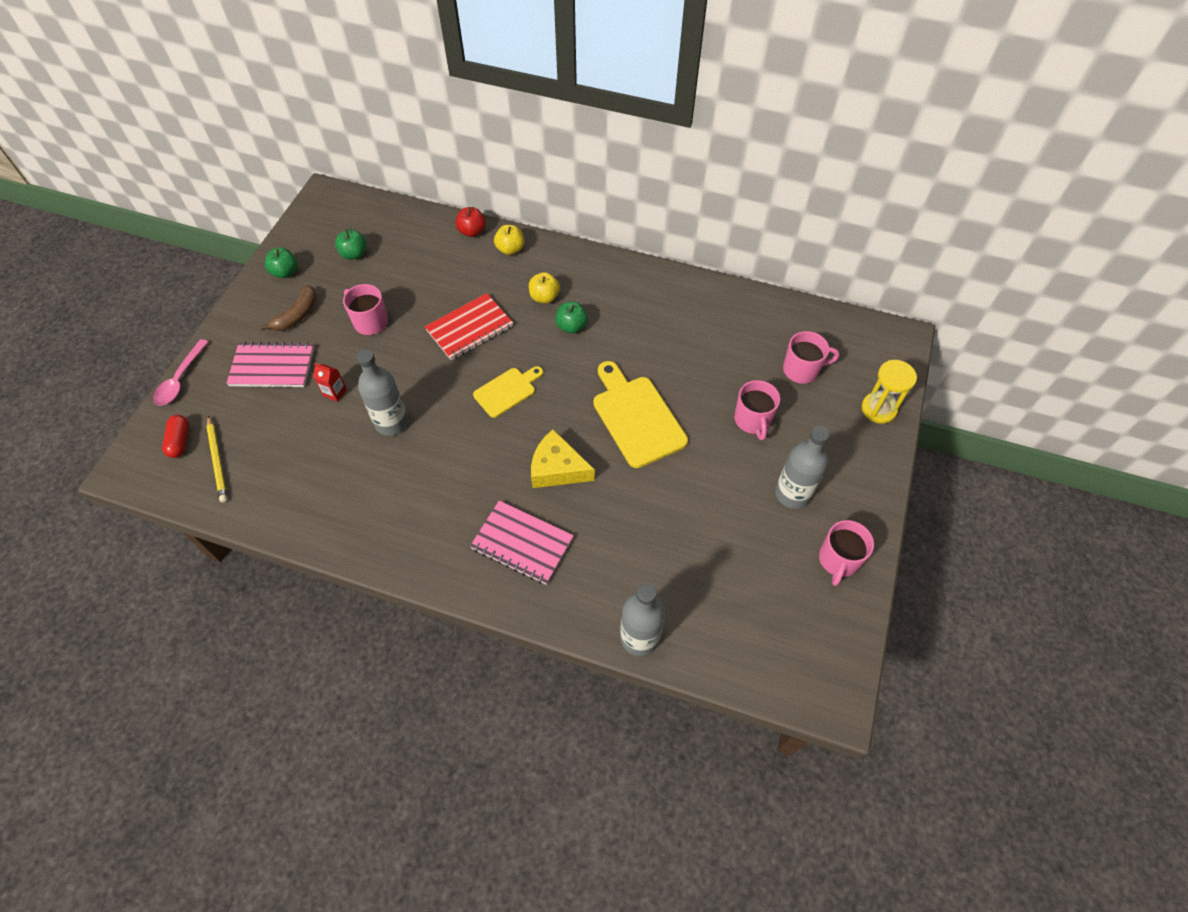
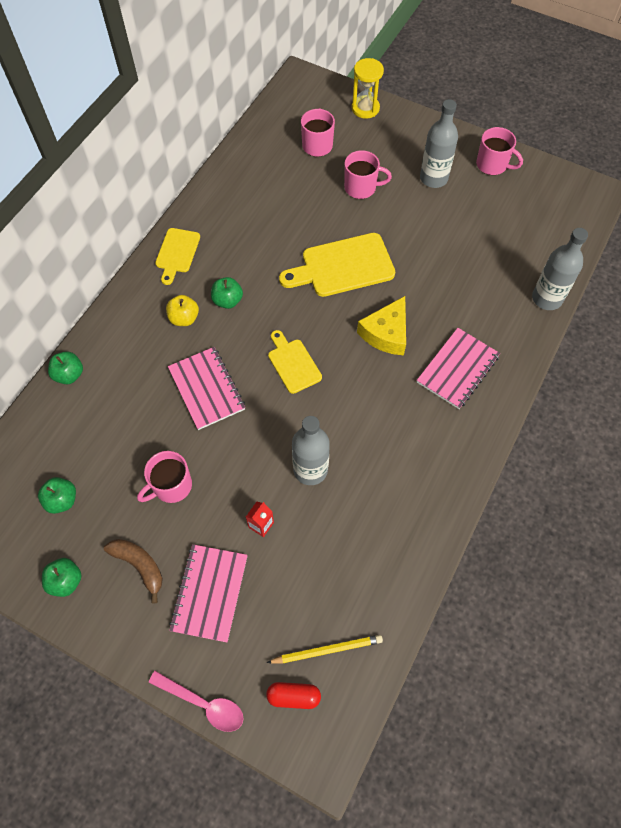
camera: 80 degrees left, 5 degrees up
red notebook [425,293,513,360] -> pink notebook [168,347,245,430]
red apple [456,207,486,237] -> green apple [48,351,83,384]
yellow apple [494,225,524,255] -> none
none -> yellow cutting board [155,228,200,285]

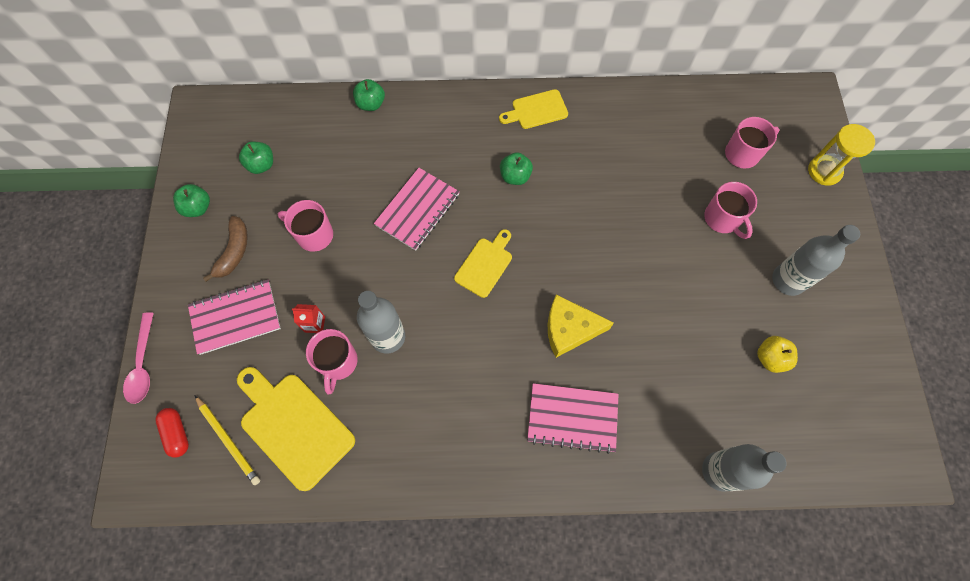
camera: 60 degrees right, 5 degrees up
yellow apple [166,295,199,326] -> yellow apple moved to [757,336,798,373]
yellow cutting board [279,233,395,297] -> yellow cutting board moved to [237,367,355,491]
pink mug [476,127,523,175] -> pink mug moved to [306,329,358,394]

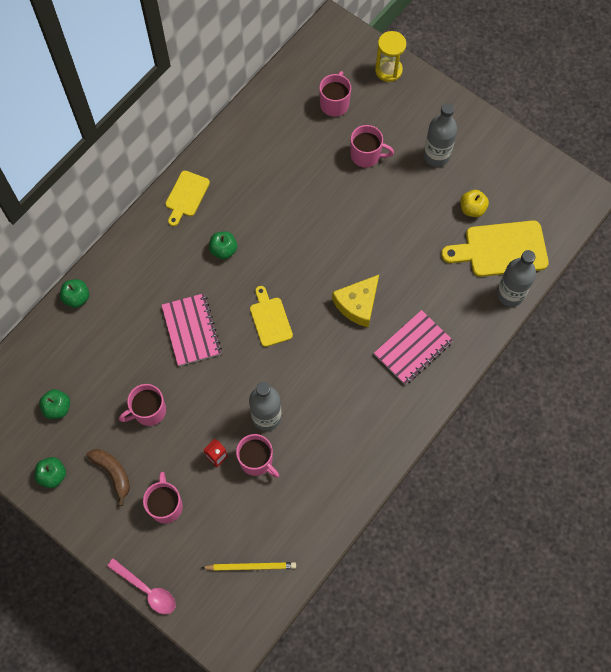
camera: 50 degrees left, 0 degrees up
red capsule [155,408,189,458] -> none
pink notebook [188,280,281,355] -> pink mug [143,472,183,524]
yellow cutting board [237,367,355,491] -> yellow cutting board moved to [441,220,549,277]

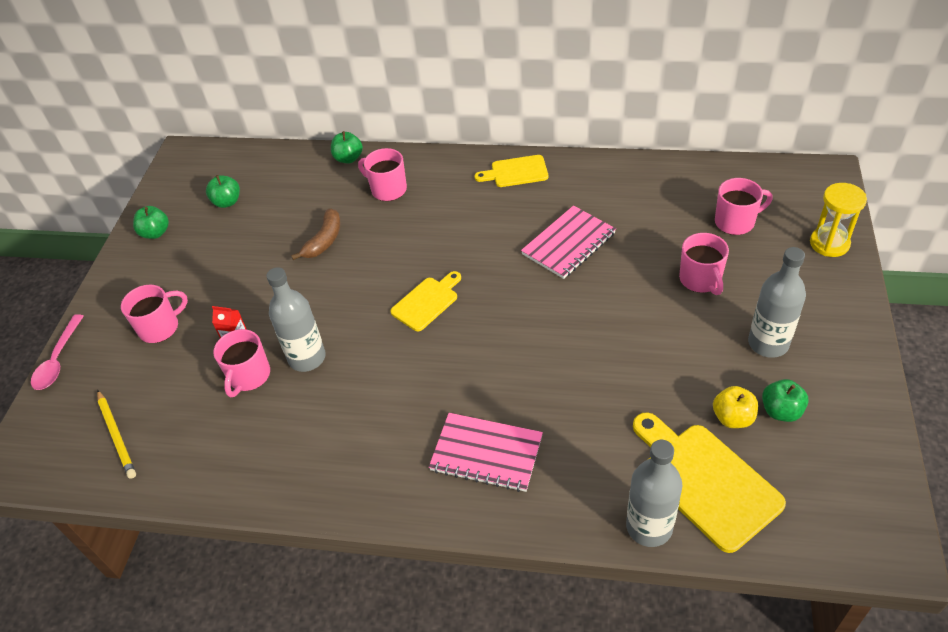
camera: 65 degrees right, 20 degrees down
brown banana [86,449,130,506] -> brown banana moved to [291,208,341,260]
pink mug [119,384,166,426] -> pink mug moved to [358,148,407,201]
pink notebook [161,293,222,366] -> pink notebook moved to [521,205,616,279]
green apple [209,231,237,259] -> green apple moved to [762,379,809,422]
yellow cheese [332,275,379,327] -> none

